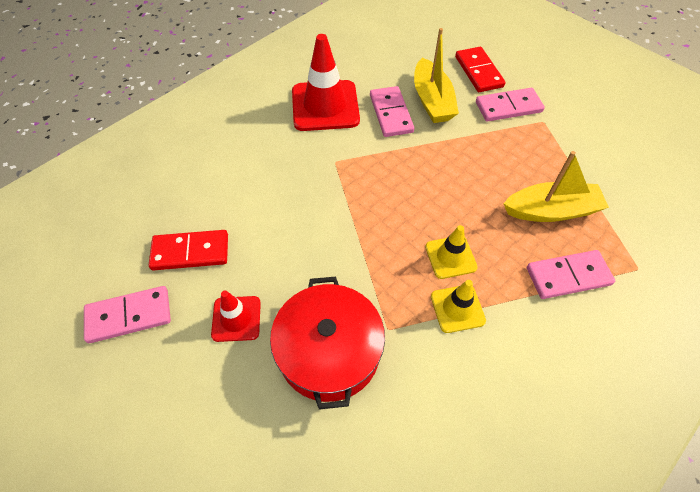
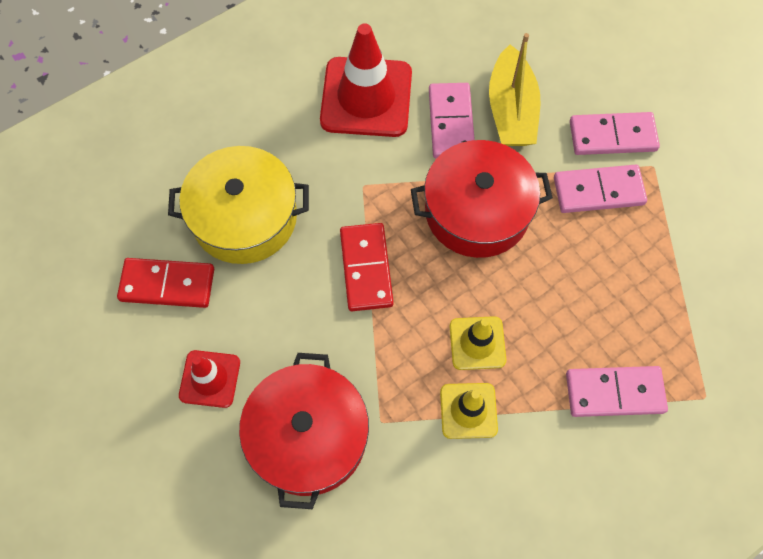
camera: 10 degrees right, 10 degrees up
pink domino [84,286,171,343] -> pink domino moved to [554,165,647,213]
red domino [455,47,505,92] -> red domino moved to [340,223,394,311]
yellow boat [503,151,609,222] -> none
none -> yellow pot [168,146,309,264]
none -> red pot [411,140,553,258]

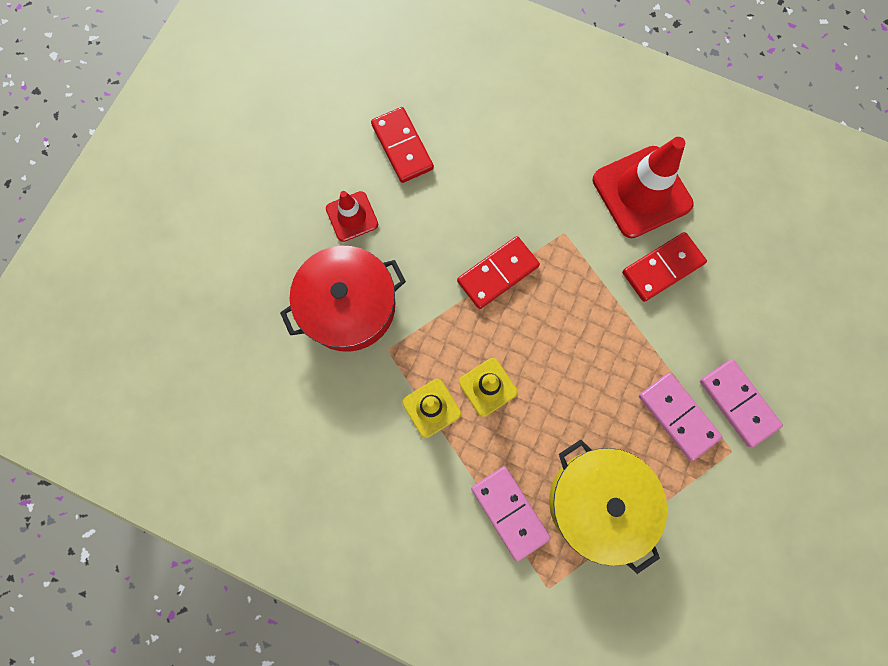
camera: 60 degrees right, 10 degrees up
yellow pot [168,146,309,264] -> yellow pot moved to [549,440,667,574]
red pot [411,140,553,258] -> none
pink domino [429,83,475,158] -> red domino [622,232,707,302]
yellow boat [489,33,540,146] -> none

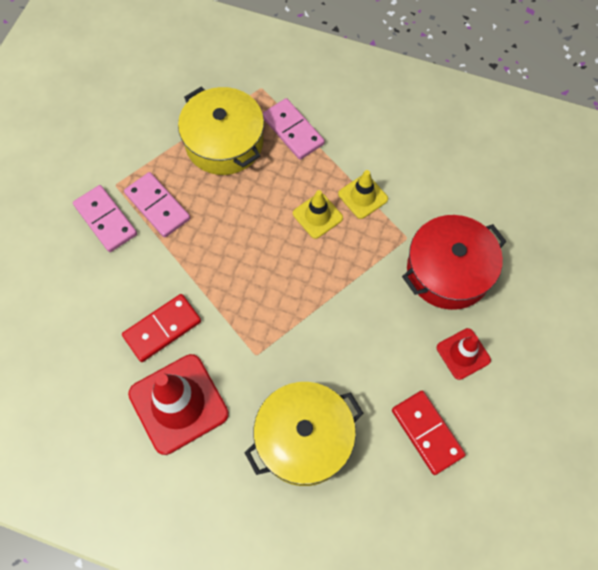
camera: 175 degrees right, 10 degrees down
red domino [457,236,540,309] -> none
none -> yellow pot [244,382,363,486]

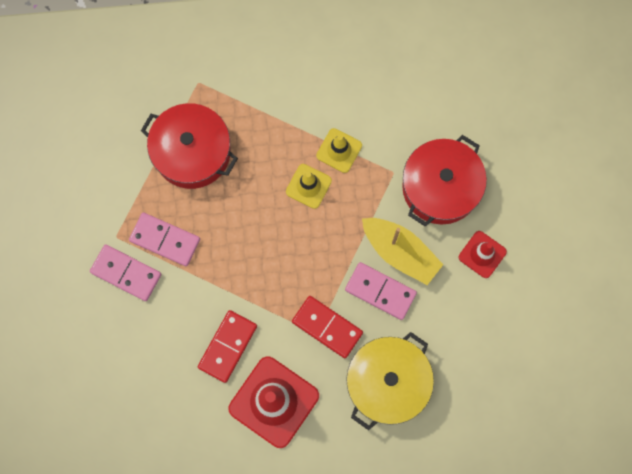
camera: 25 degrees left, 10 degrees up
yellow pot [178,87,264,175] -> red pot [141,103,238,189]
pink domino [263,98,325,160] -> pink domino moved to [345,262,417,320]
red domino [392,391,466,475] -> red domino moved to [292,296,363,358]
none -> yellow boat [362,218,443,285]

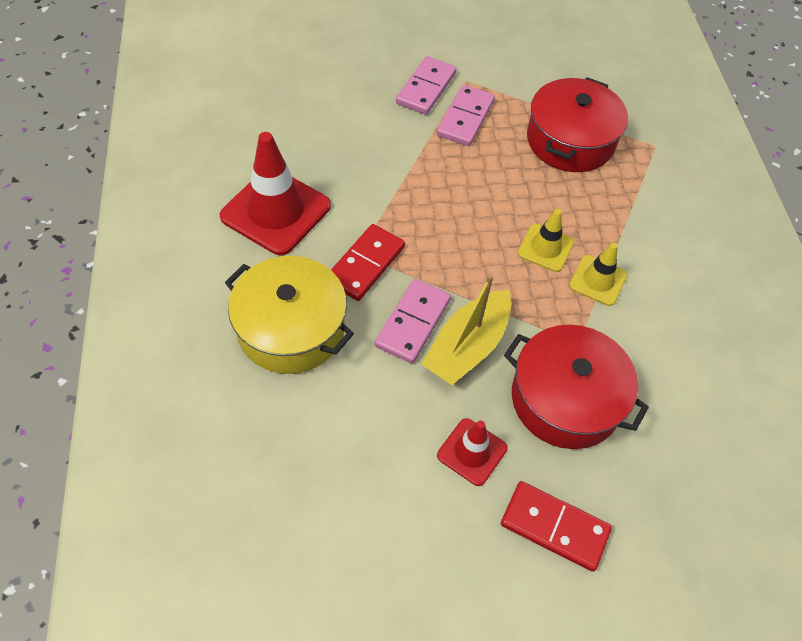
camera: 85 degrees right, 20 degrees down
red domino [198,310,257,383] -> red domino moved to [501,481,612,572]

